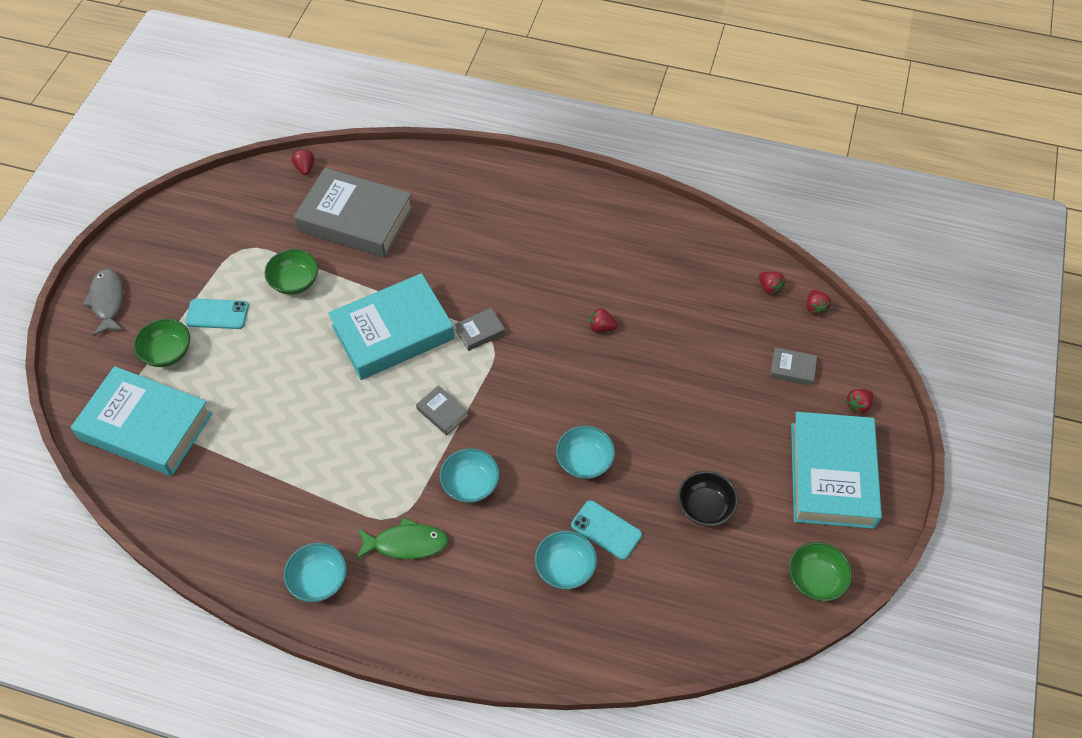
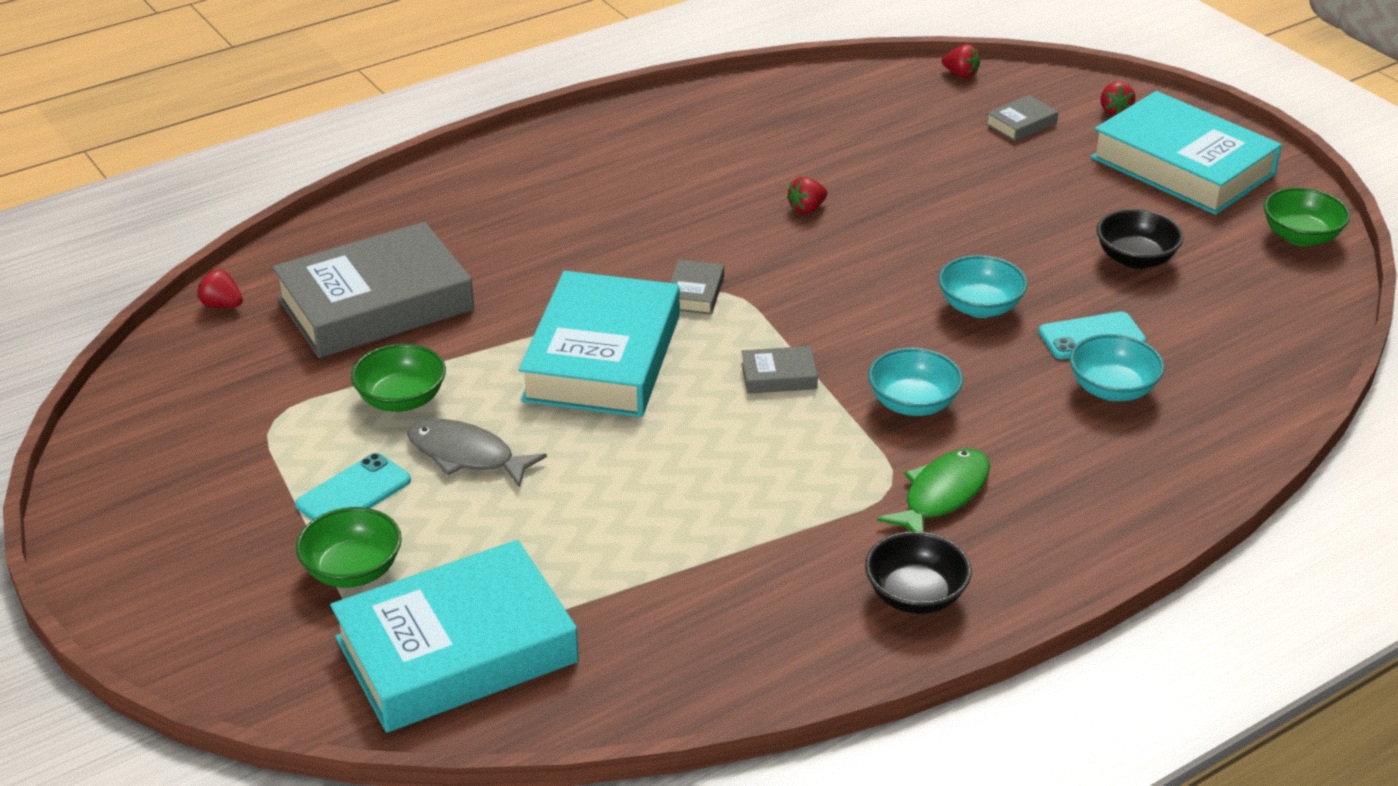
camera: 50 degrees left, 20 degrees down
grey fish [82,268,124,336] -> grey fish moved to [407,419,547,488]
turquoise bowl [284,543,347,602] -> black bowl [865,531,972,614]
red strawberry [759,271,785,295] -> none

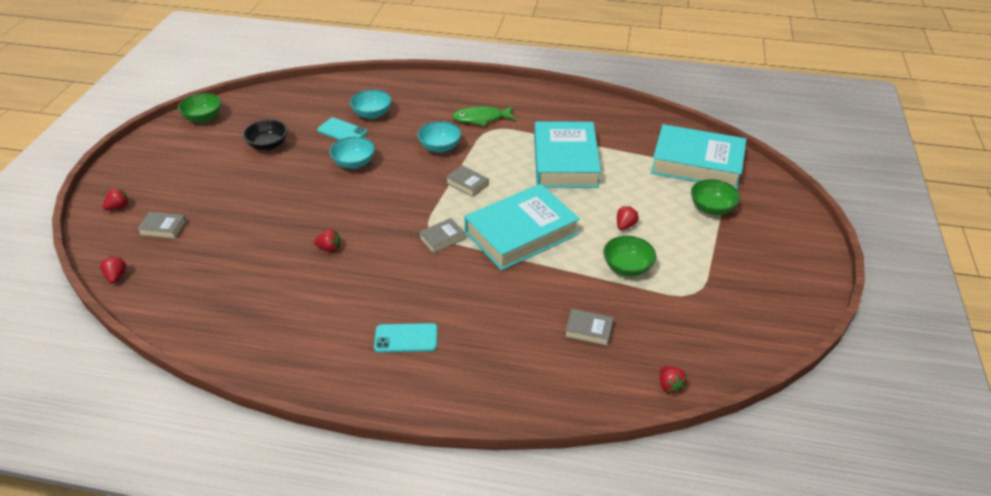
camera: 135 degrees left, 5 degrees up
grey book [272,222,474,358] -> grey book [565,309,613,346], size x0.41
turquoise phone [295,453,411,520] -> turquoise phone moved to [374,323,437,353]
grey fish [407,419,547,488] -> red strawberry [617,206,639,230]
black bowl [865,531,972,614] -> none
turquoise book [1091,91,1282,215] -> turquoise book moved to [534,122,601,188]

